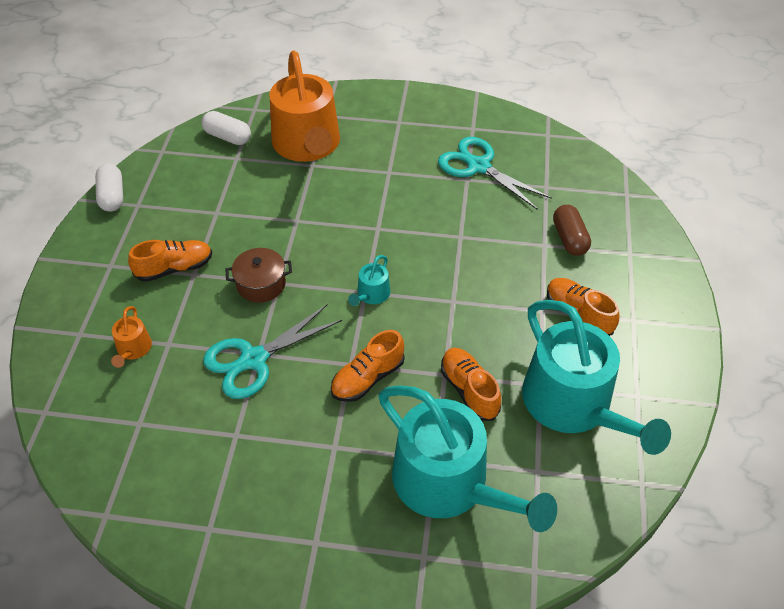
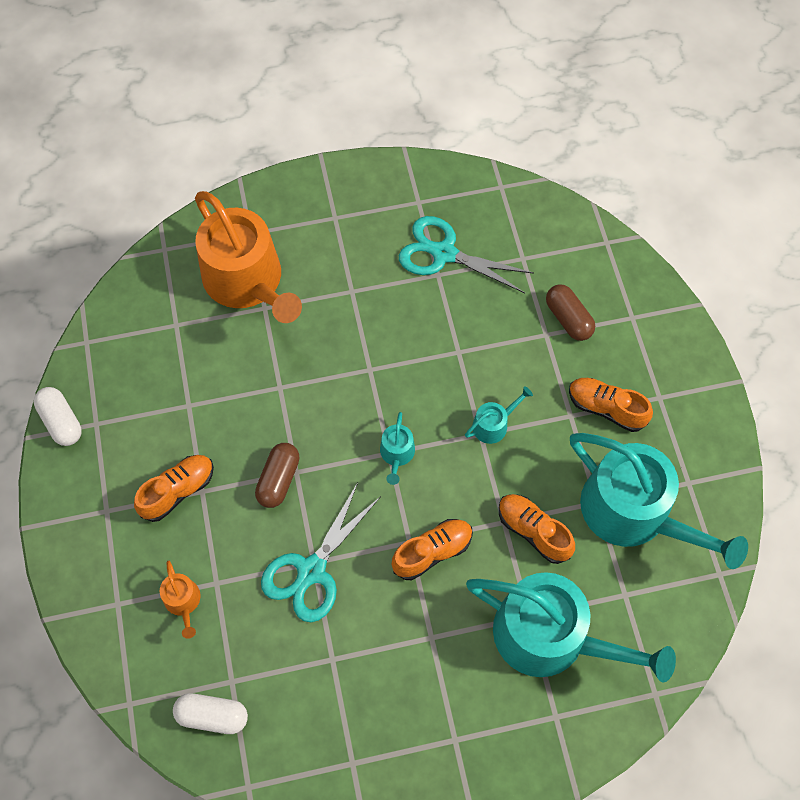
camera: 20 degrees left, 15 degrees up
white capsule [202,111,251,145] -> white capsule moved to [173,693,248,734]
brown pot [225,248,292,303] -> brown capsule [255,443,300,508]
orange shoe [331,330,405,402] -> orange shoe turned 150 degrees counterclockwise [391,519,473,580]
none -> turquoise watering can [465,386,533,444]

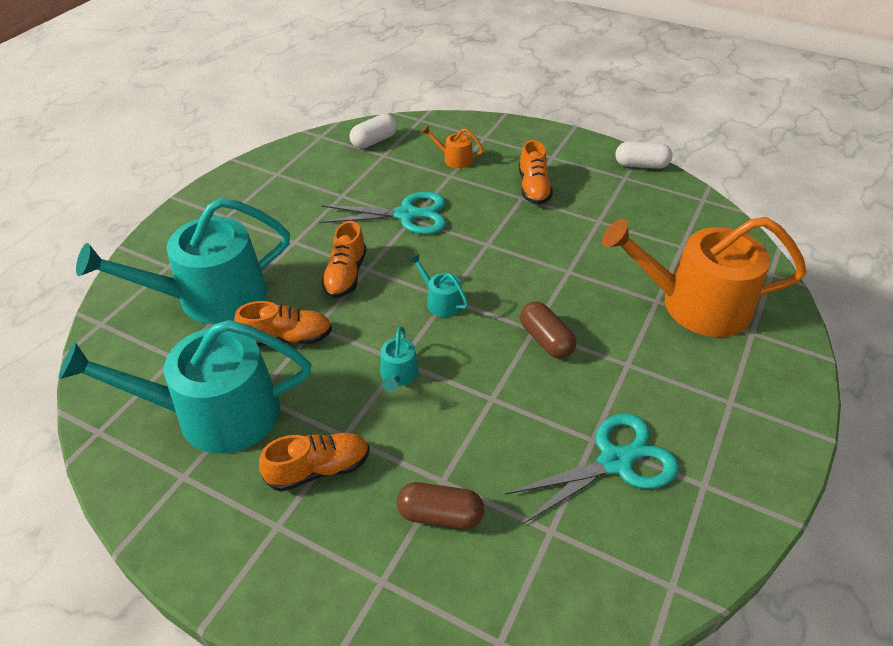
camera: 130 degrees right, 20 degrees down
brown capsule [255,443,300,508] -> brown capsule moved to [520,302,576,358]
turquoise scissors [261,482,381,622] -> turquoise scissors turned 105 degrees clockwise [319,192,446,234]

